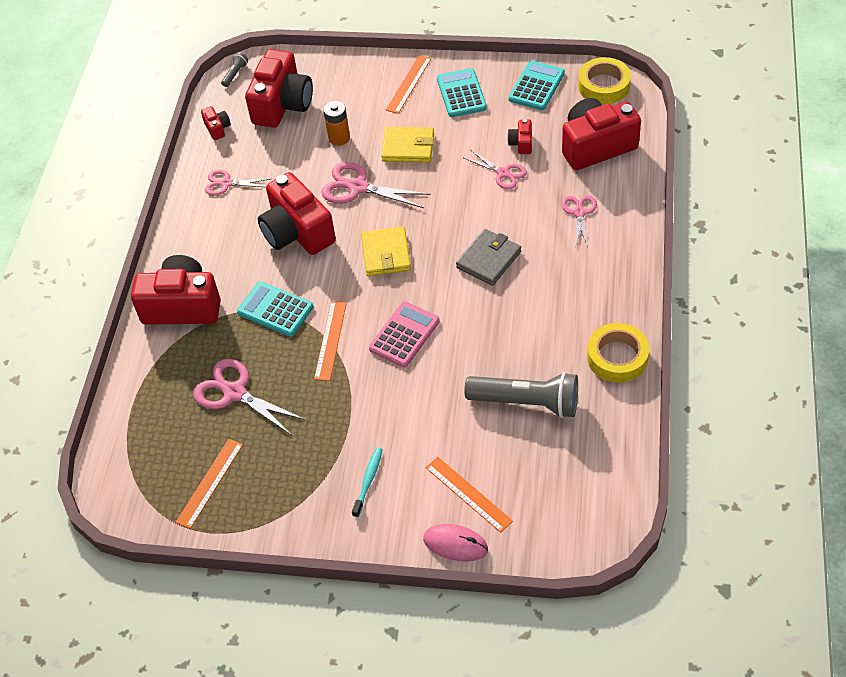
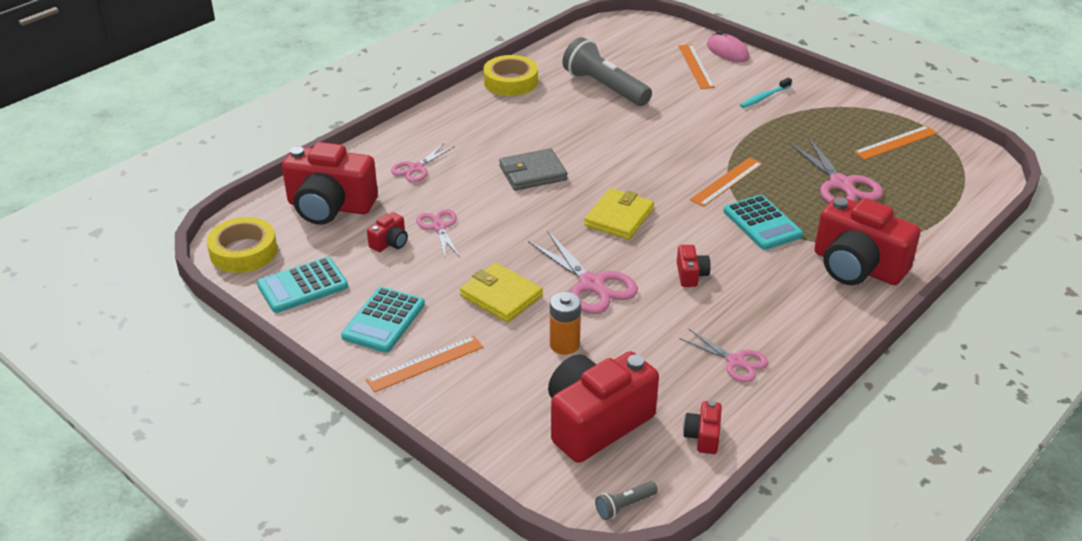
camera: 150 degrees left, 15 degrees down
red camera [258,172,336,255] -> red camera [677,245,711,287], size x0.43
pink calculator [369,302,440,367] -> none

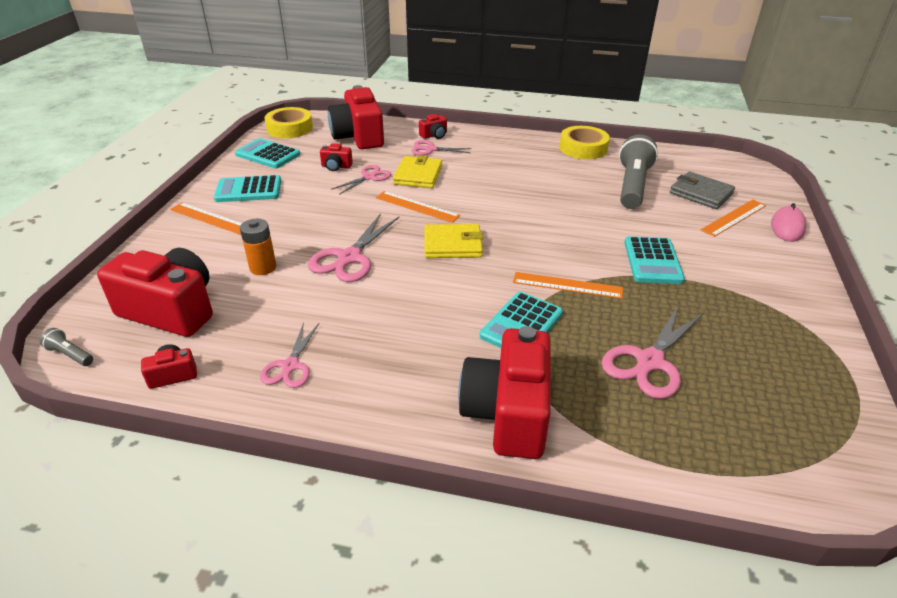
camera: 60 degrees right, 0 degrees up
yellow wallet [460,263,543,322] -> yellow wallet moved to [393,155,442,188]
grey wallet [499,148,568,191] -> grey wallet moved to [670,171,735,209]
red camera [677,245,711,287] -> red camera moved to [419,114,447,139]
turquoise toothbrush [740,78,792,108] -> none
orange ruler [854,126,937,160] -> orange ruler moved to [376,191,460,223]
none -> turquoise calculator [624,236,685,284]

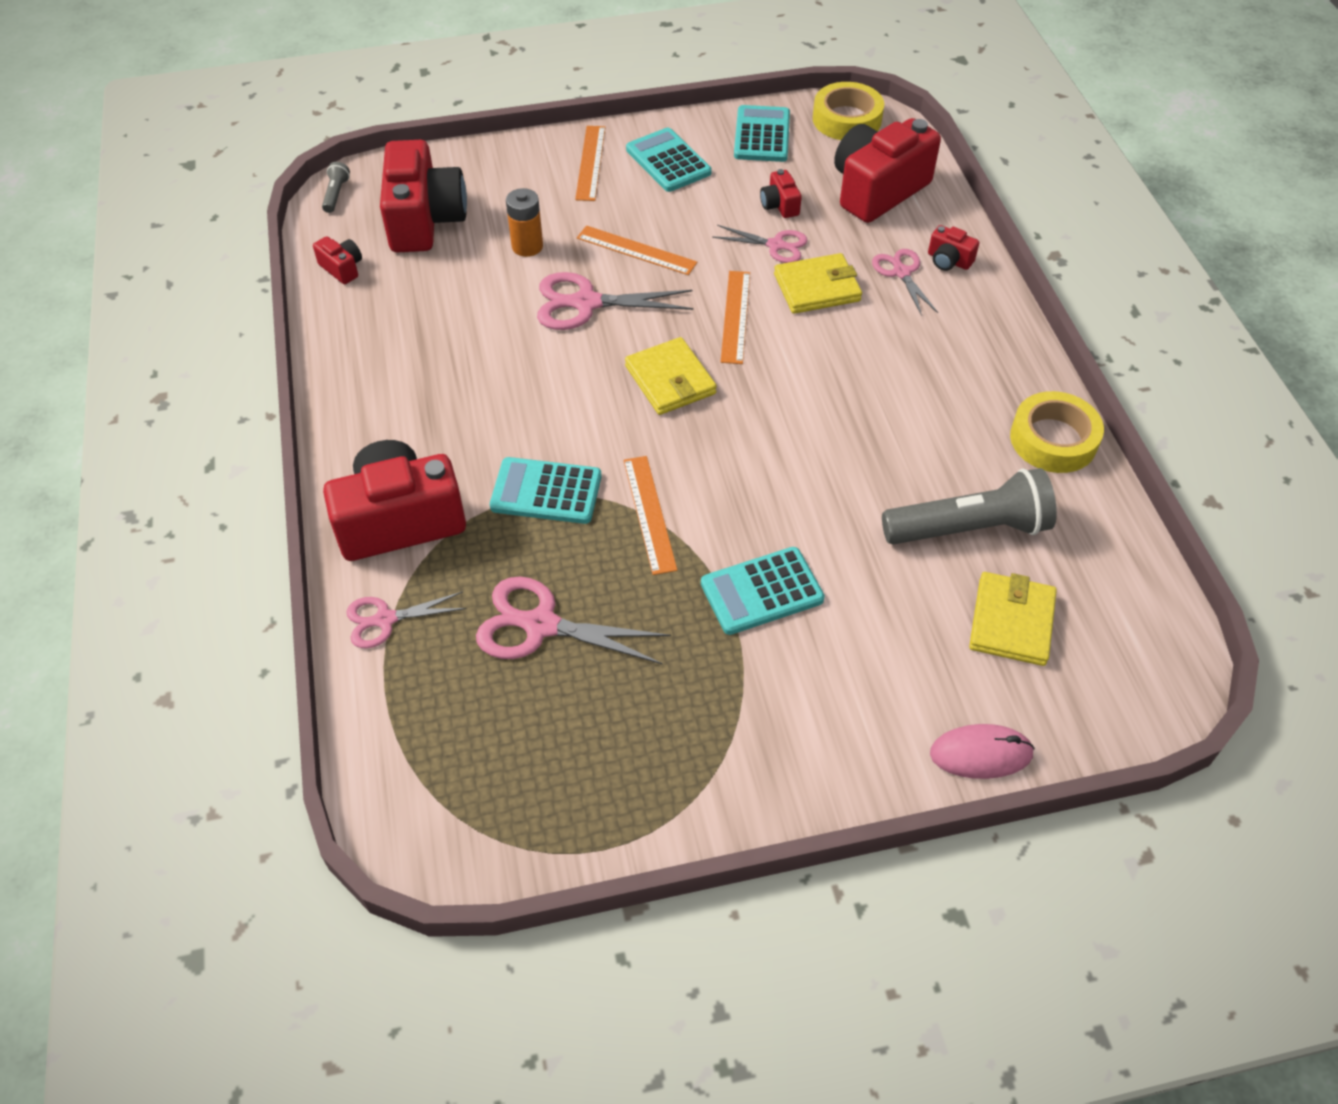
camera: 65 degrees right, 15 degrees up
pink scissors [260,322,319,388] -> pink scissors moved to [346,591,467,649]
grey wallet [670,171,735,209] -> yellow wallet [969,572,1057,666]
orange ruler [701,200,766,237] -> orange ruler moved to [577,226,697,275]

